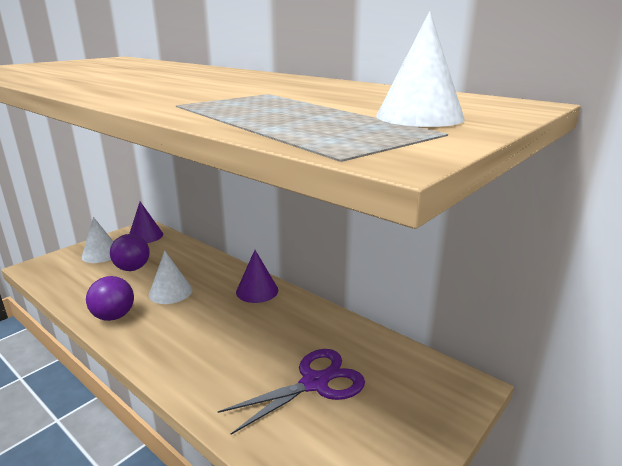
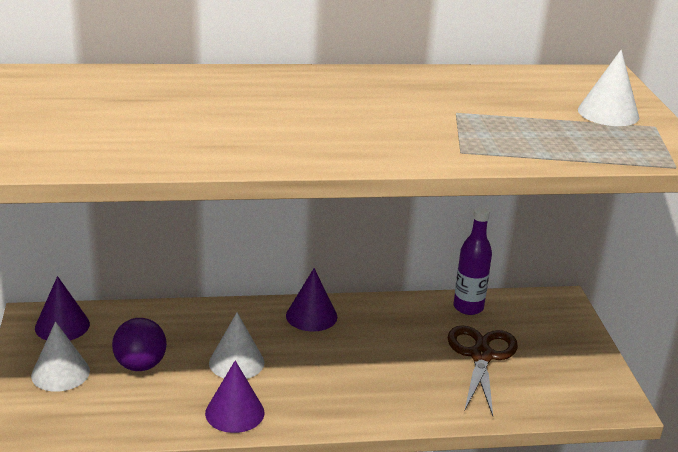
camera: 50 degrees left, 5 degrees up
purple ball [86,276,134,321] -> purple cone [205,361,265,433]
purple scissors [218,349,365,435] -> brown scissors [448,325,518,416]
none -> purple bottle [454,207,492,315]

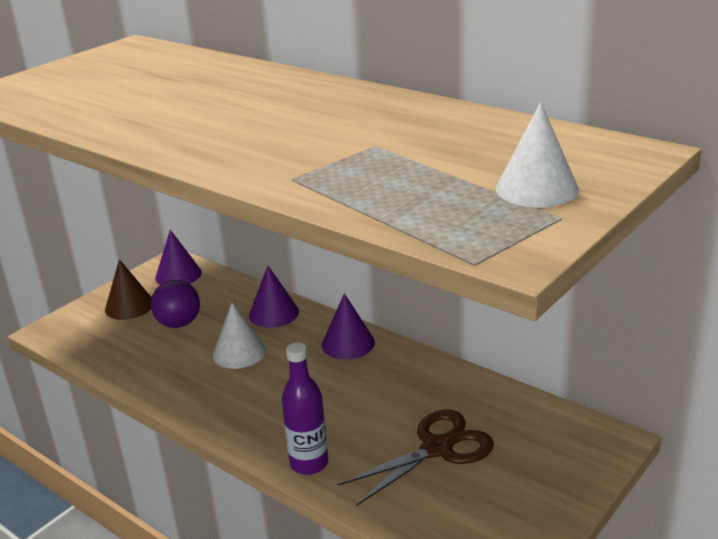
camera: 50 degrees right, 0 degrees up
white cone [31,322,90,392] -> brown cone [105,259,152,320]
purple cone [205,361,265,433] -> purple cone moved to [249,266,299,328]
purple bottle [454,207,492,315] -> purple bottle moved to [282,342,328,475]

